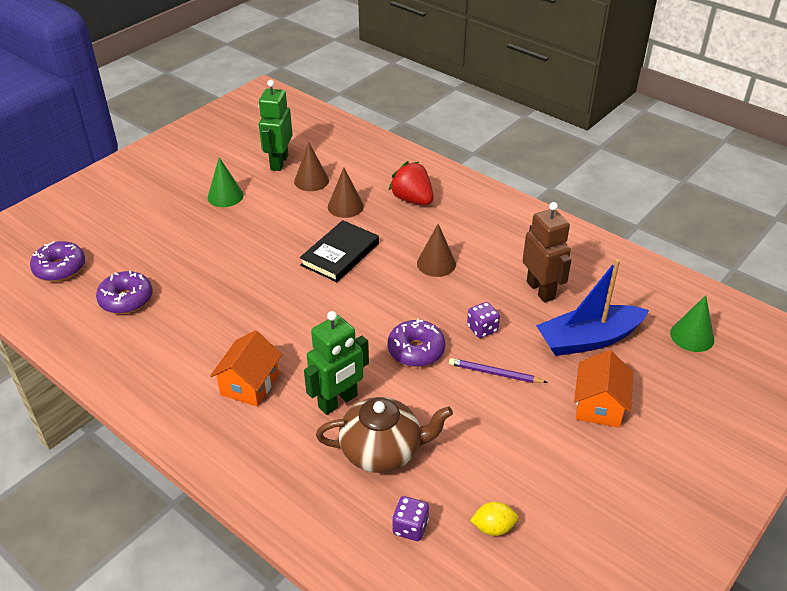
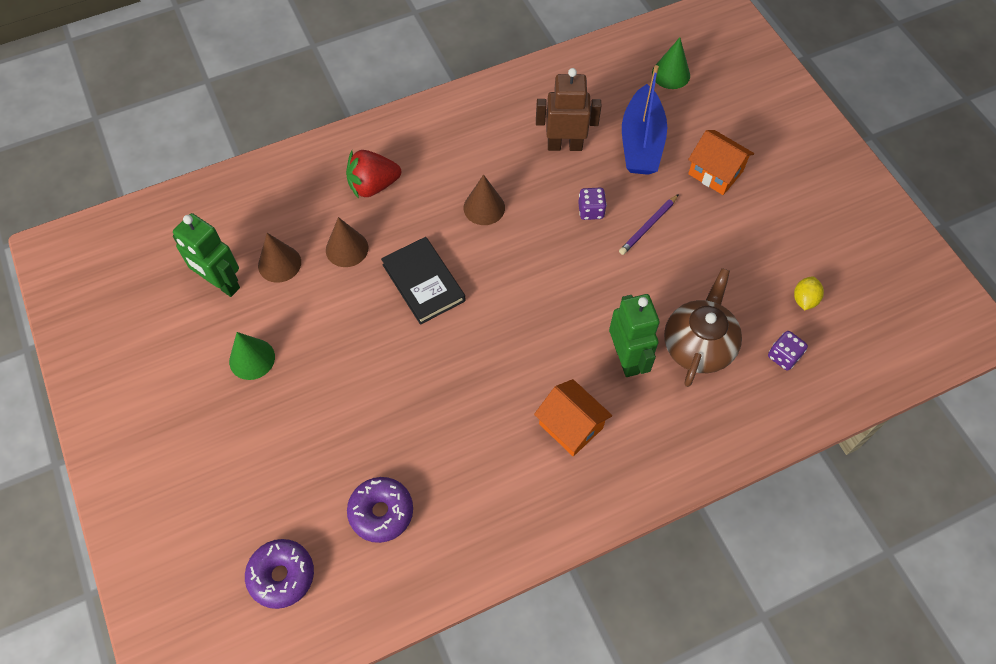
camera: 65 degrees left, 20 degrees up
purple donut [388,318,445,367] -> none

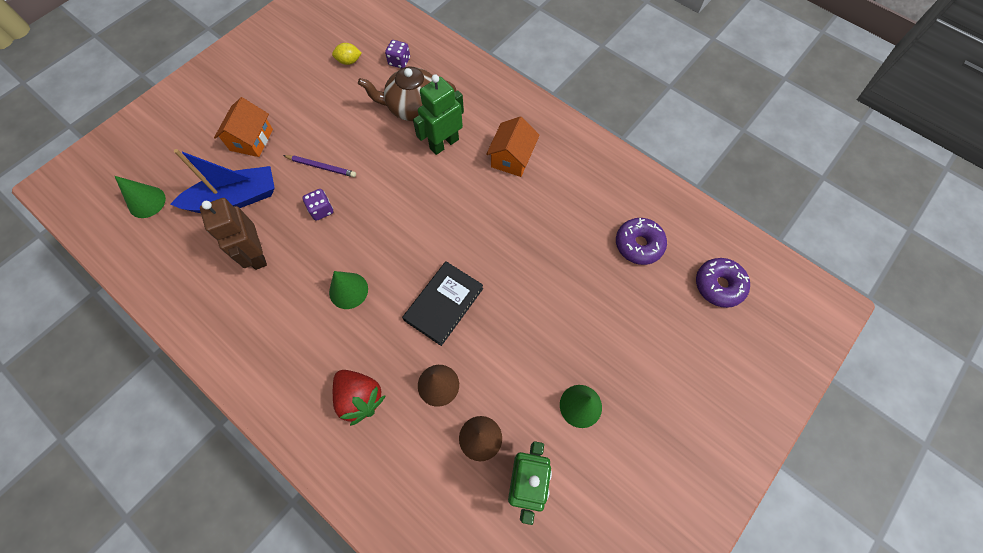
camera: 115 degrees left, 5 degrees up
brown cone [464,175,505,225] -> green cone [329,271,368,309]

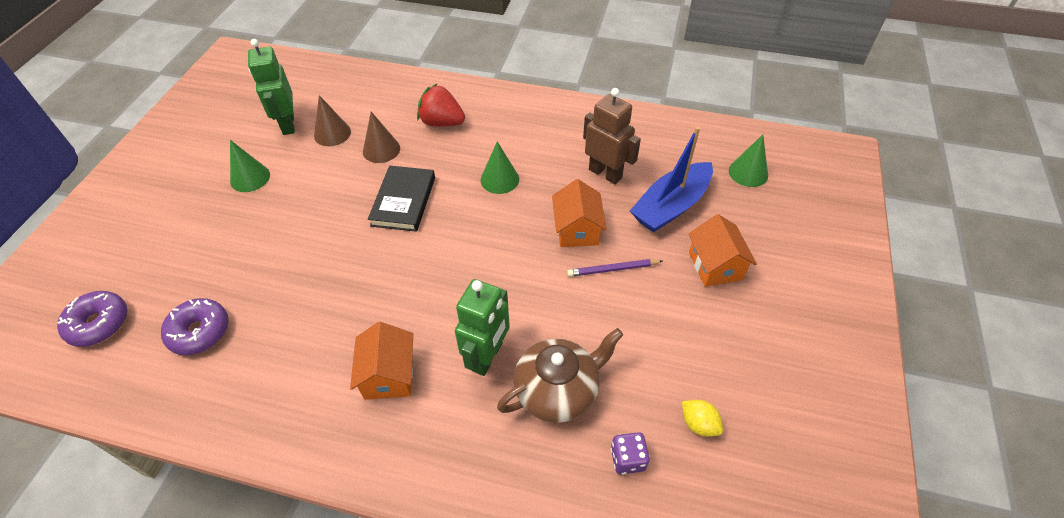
camera: 155 degrees right, 15 degrees down
purple dice [302,189,333,221] -> orange house [552,179,607,247]
yellow lemon [332,43,362,65] -> yellow lemon turned 75 degrees clockwise [682,400,723,437]

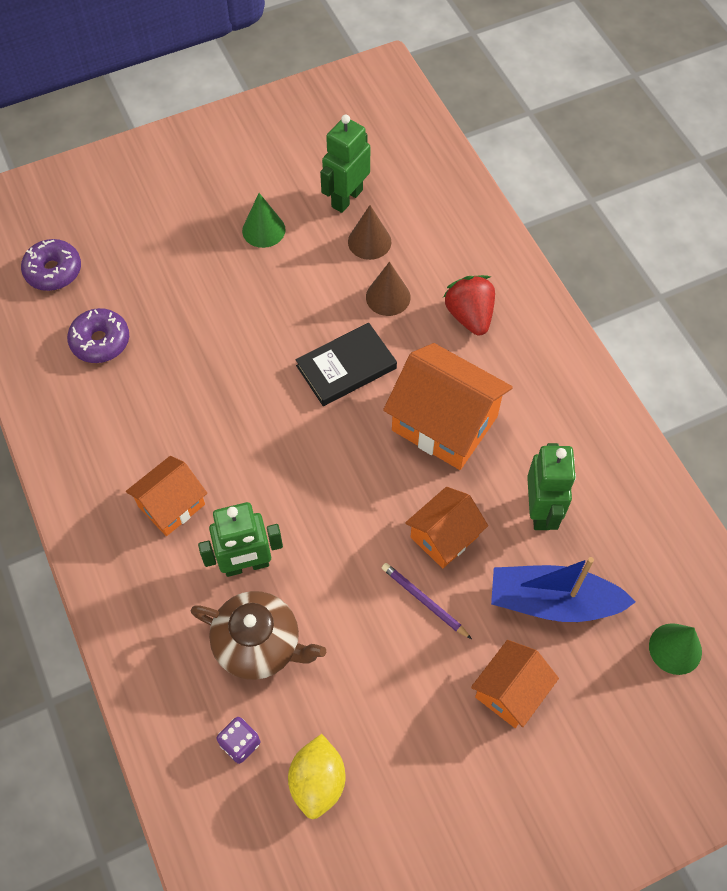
camera: 50 degrees right, 10 degrees up
green cone [480,141,519,194] -> orange house [383,343,513,470]
brown robot [583,88,641,184] -> green robot [527,443,576,530]
yellow lemon [682,400,723,437] -> yellow lemon [288,734,345,819], size x1.61

